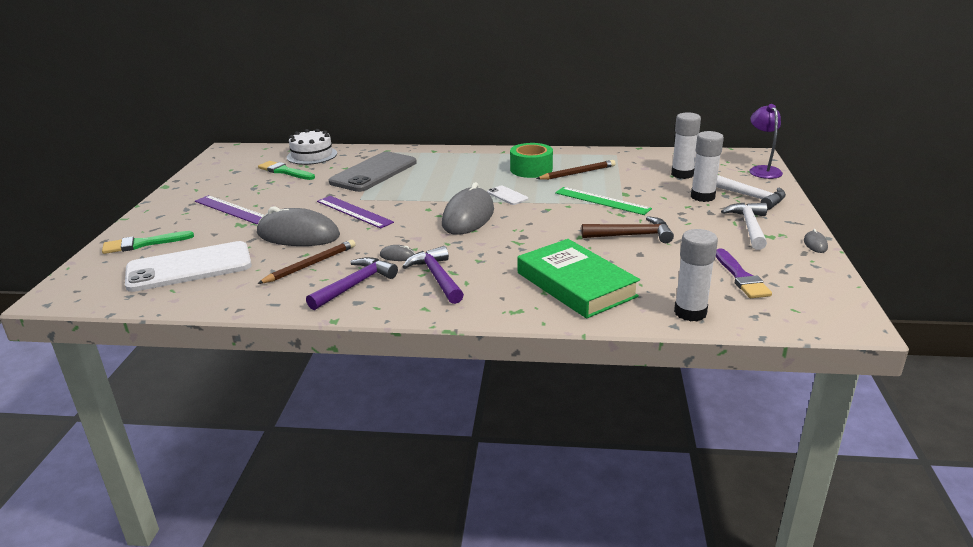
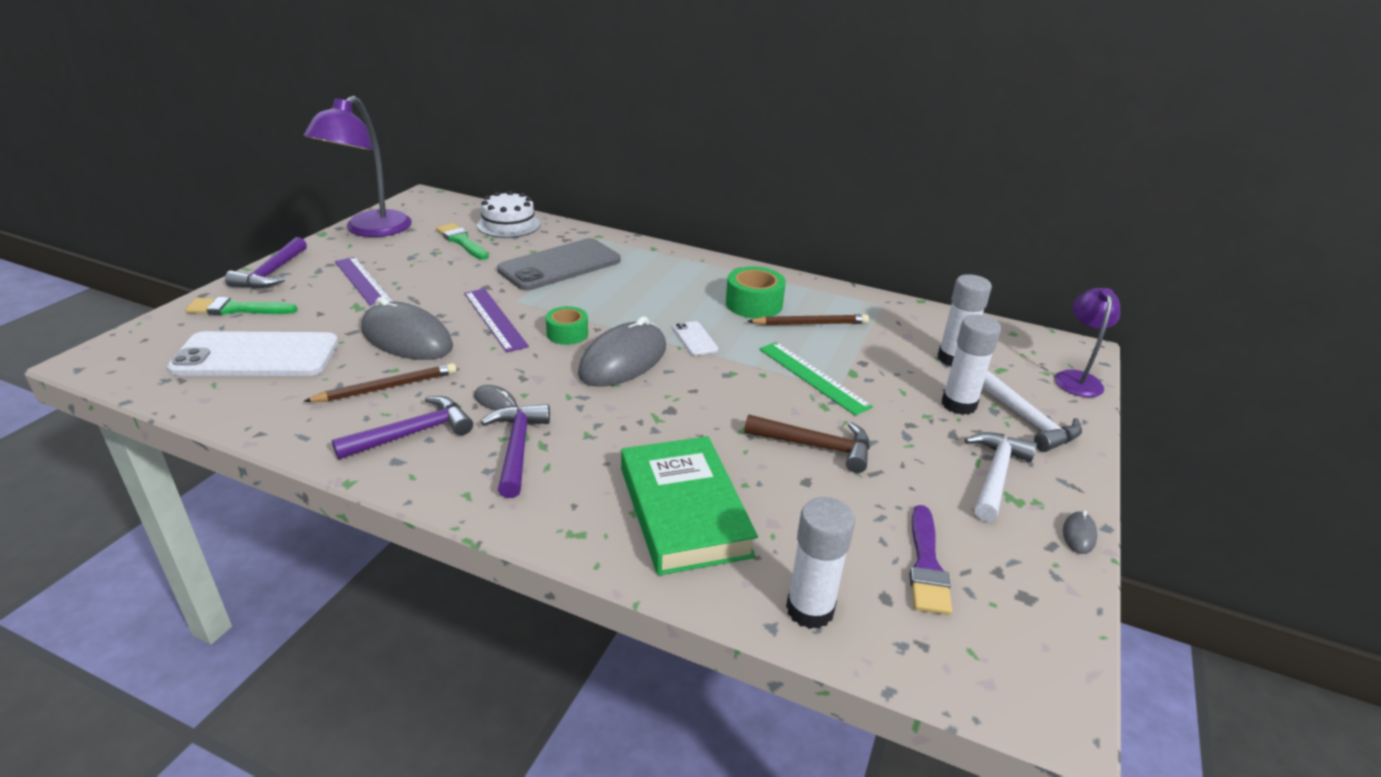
camera: 15 degrees right, 5 degrees up
none -> purple hammer [225,237,307,289]
none -> purple lamp [304,96,412,237]
none -> green tape [546,306,588,345]

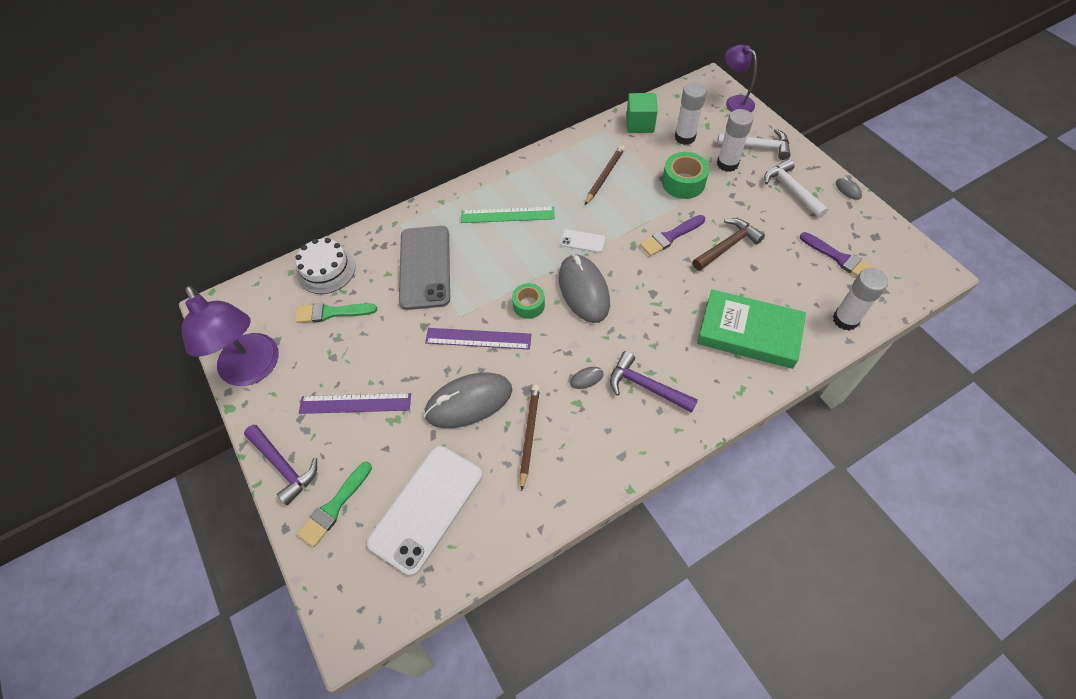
camera: 50 degrees left, 25 degrees up
purple hammer [332,396,473,460] -> none
green tape [726,266,786,318] -> green tape moved to [662,152,709,199]
green ruler [759,342,873,416] -> green ruler moved to [461,207,555,223]
none -> green cube [626,93,658,133]
none -> purple brush [640,215,705,256]

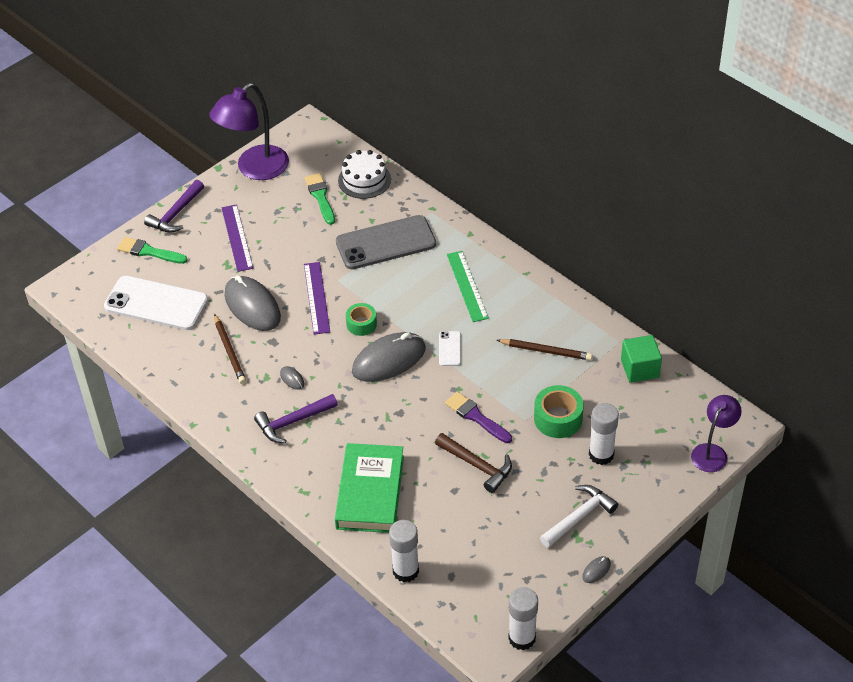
camera: 75 degrees right, 10 degrees down
brown pencil [520,385,540,491] -> brown pencil turned 75 degrees clockwise [214,314,246,384]
purple hammer [610,351,698,413] -> purple hammer turned 135 degrees counterclockwise [254,394,338,443]
white glue stick [675,82,706,145] -> white glue stick moved to [508,587,538,650]
white hammer [717,129,791,160] -> none
purple brush [800,232,874,276] -> none

